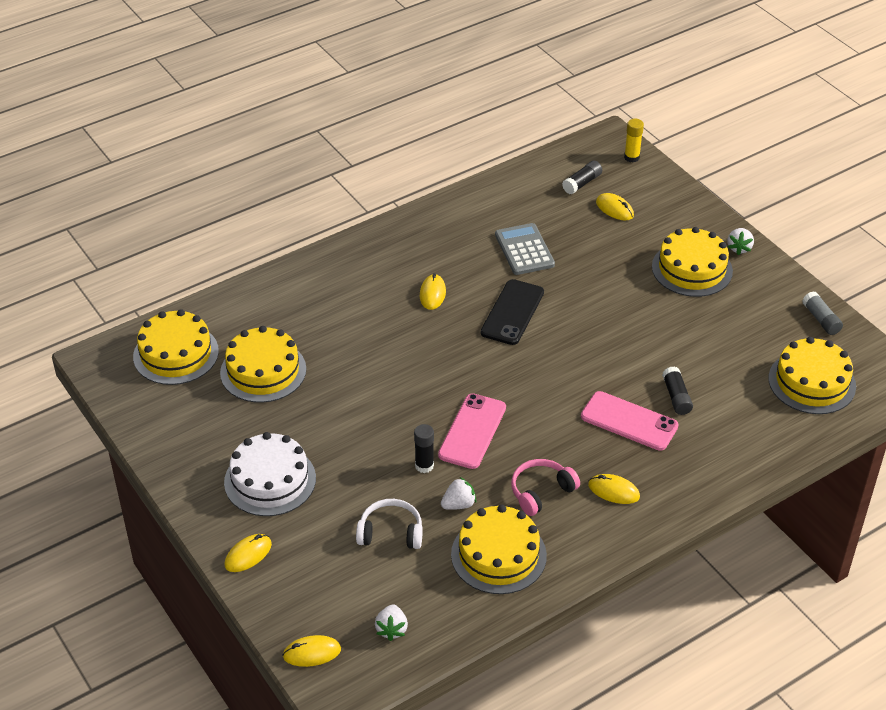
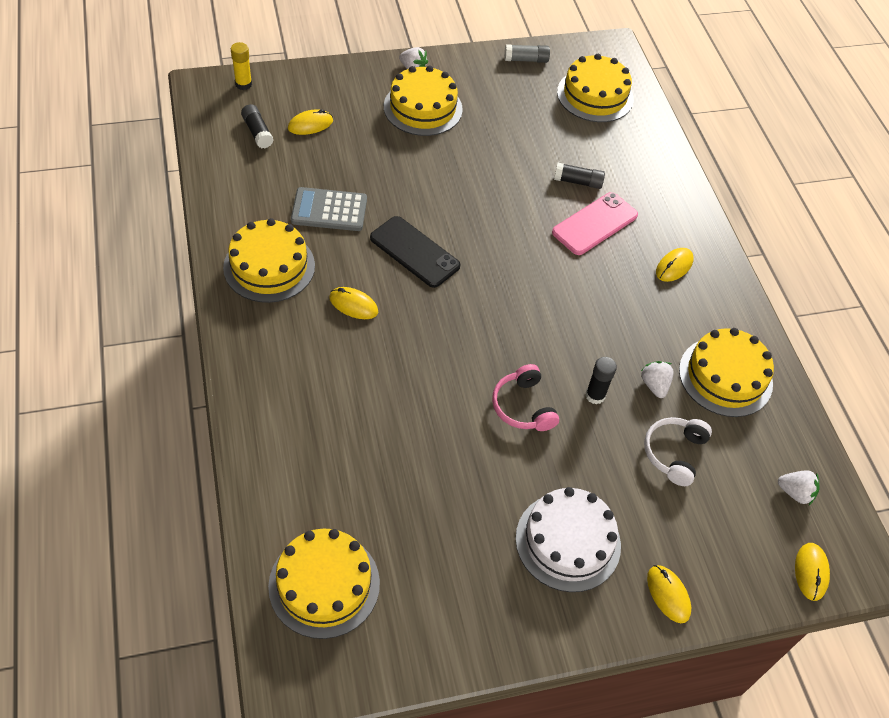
camera: 75 degrees left, 10 degrees up
yellow cake [220,326,306,403] -> yellow cake moved to [223,218,315,303]
pink phone [438,393,506,469] -> none
pink headphones [511,459,580,516] -> pink headphones moved to [492,364,559,431]

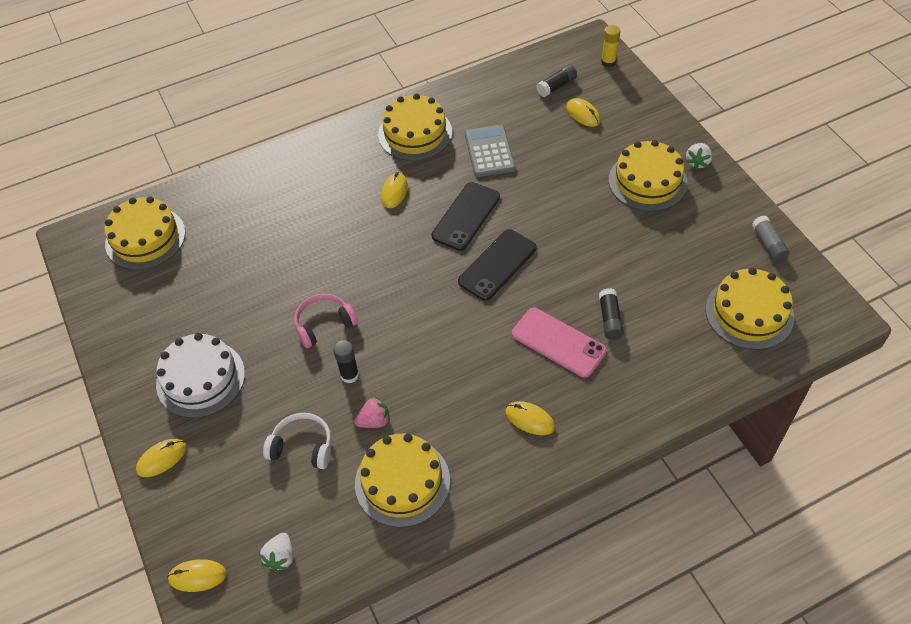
camera: 85 degrees right, 0 degrees up
white strawberry [641,361,674,398] -> pink strawberry [354,396,390,428]
none -> black phone [458,229,537,301]

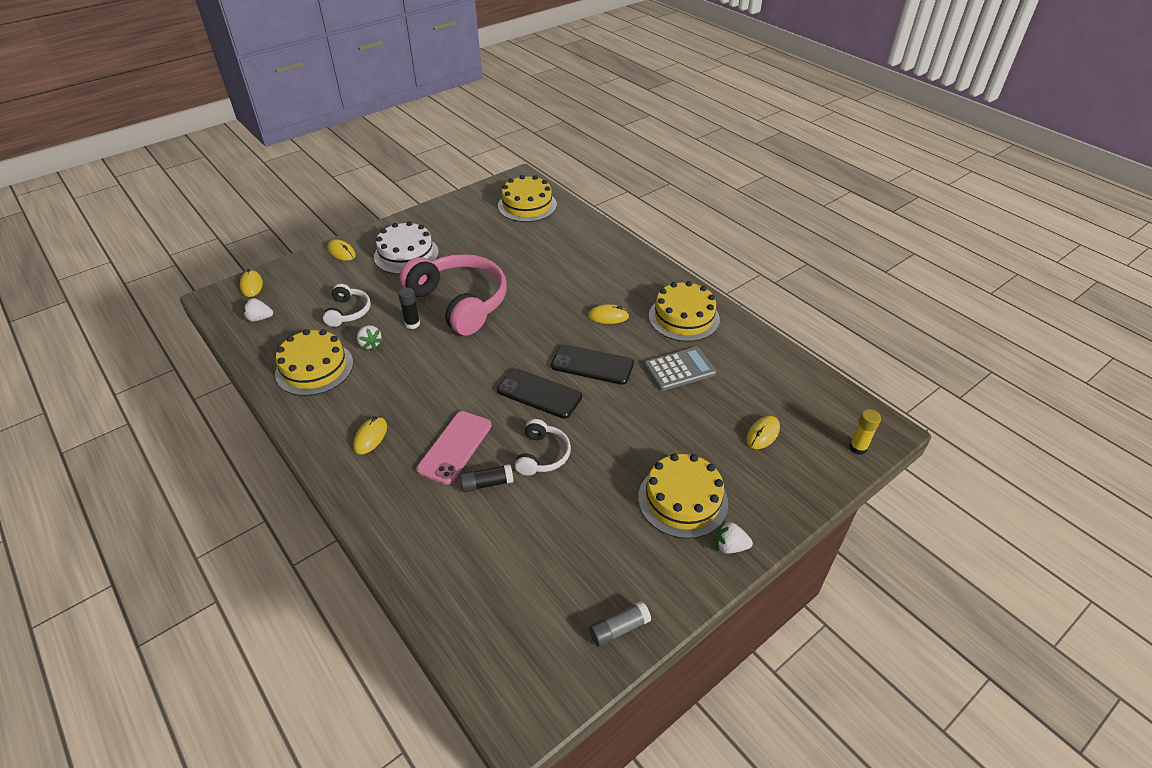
camera: 75 degrees right, 10 degrees down
pink headphones [294,294,358,348] -> pink headphones [400,254,507,336], size x2.09
pink strawberry [354,396,390,428] -> white strawberry [357,325,383,350]
black glue stick [537,65,577,97] -> none
yellow cake [705,267,794,350] -> none
none -> white headphones [515,419,571,476]

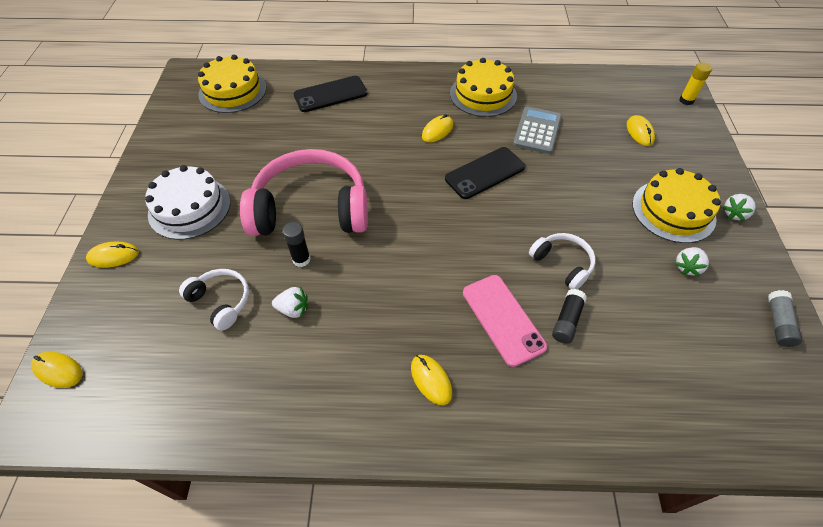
camera: 50 degrees left, 10 degrees up
white strawberry [243,298,273,322] -> white strawberry moved to [675,247,709,277]
yellow cake [275,329,353,396] -> none
black phone [497,368,582,419] -> black phone moved to [293,76,368,112]

